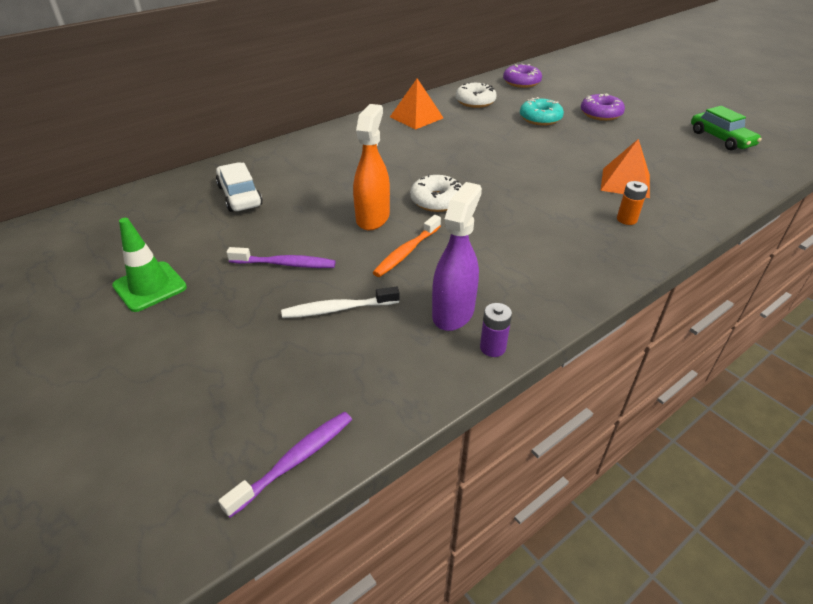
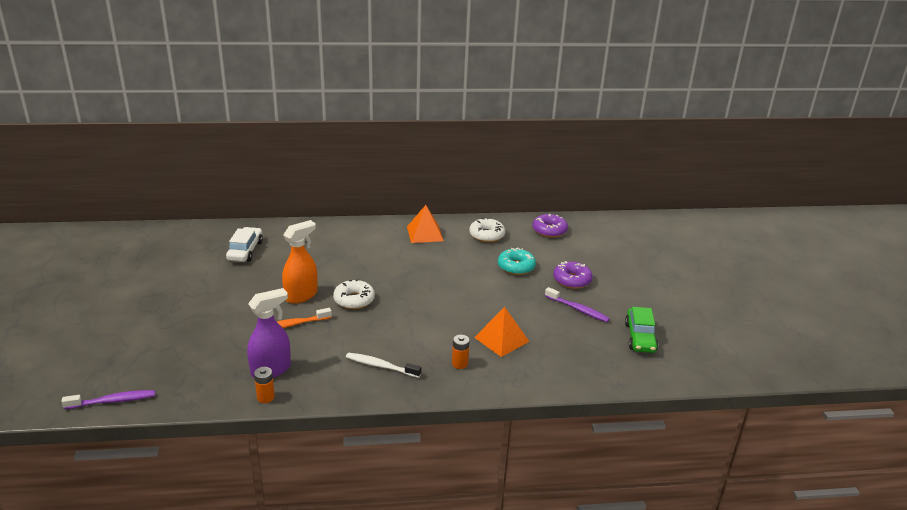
camera: 30 degrees right, 10 degrees down
green traffic cone [112,218,187,312] -> none
purple toothbrush [226,247,336,268] -> purple toothbrush moved to [545,287,610,322]
white toothbrush [281,287,400,318] -> white toothbrush moved to [346,353,421,378]
purple battery [480,303,512,357] -> orange battery [254,367,275,403]

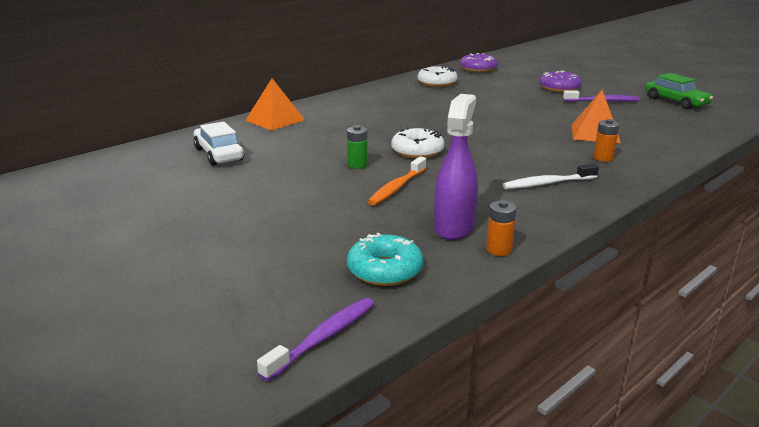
camera: 35 degrees left, 5 degrees down
orange spray bottle [282,220,318,304] -> green battery [347,125,368,169]
orange pyramid [407,205,444,243] -> orange pyramid moved to [245,78,305,131]
turquoise donut [498,248,536,275] -> turquoise donut moved to [347,233,423,286]

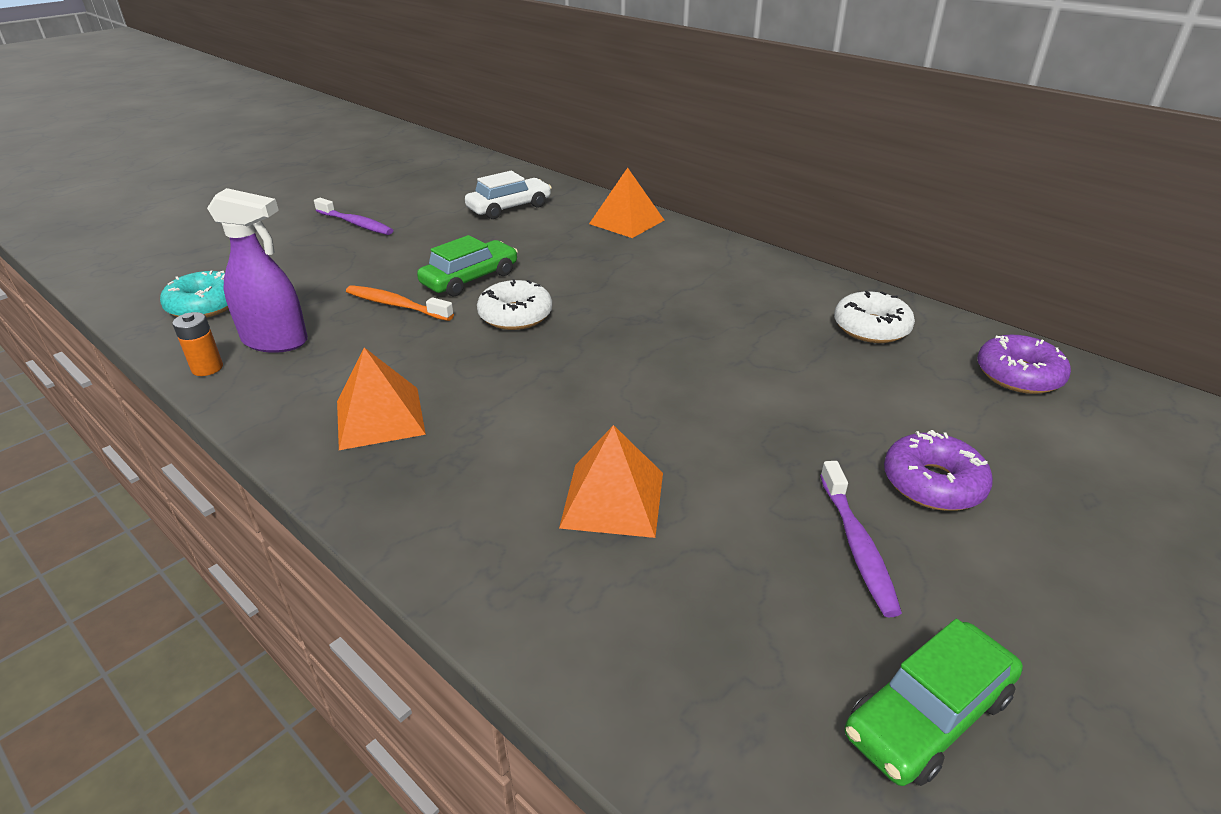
camera: 85 degrees right, 10 degrees up
purple toothbrush [257,298,374,381] -> purple toothbrush moved to [314,198,393,235]
green battery [347,125,368,169] -> green car [417,235,518,296]
white toothbrush [502,164,599,189] -> orange pyramid [337,347,426,450]
orange battery [593,119,619,162] -> none

